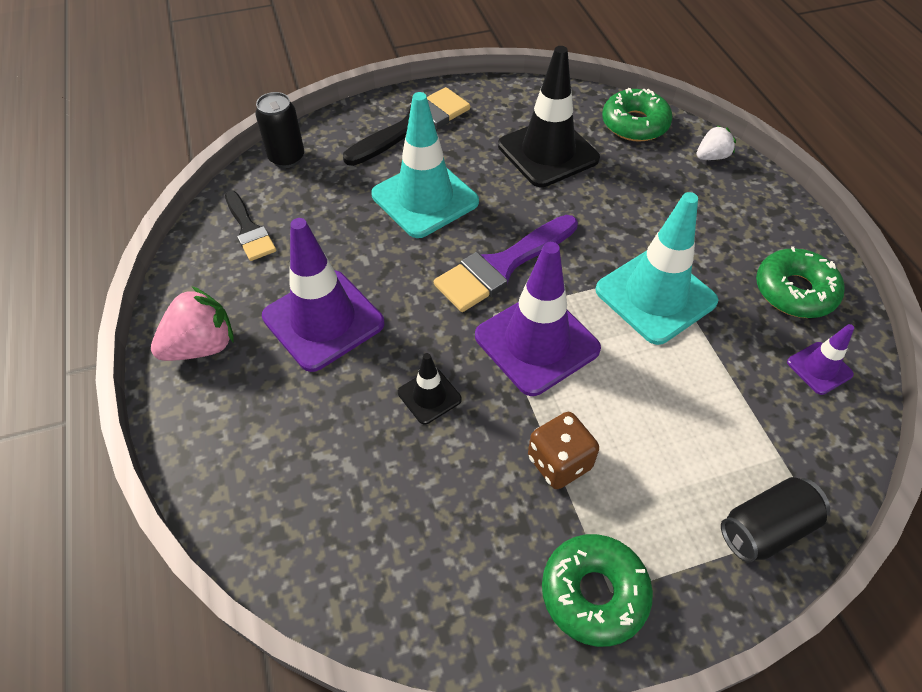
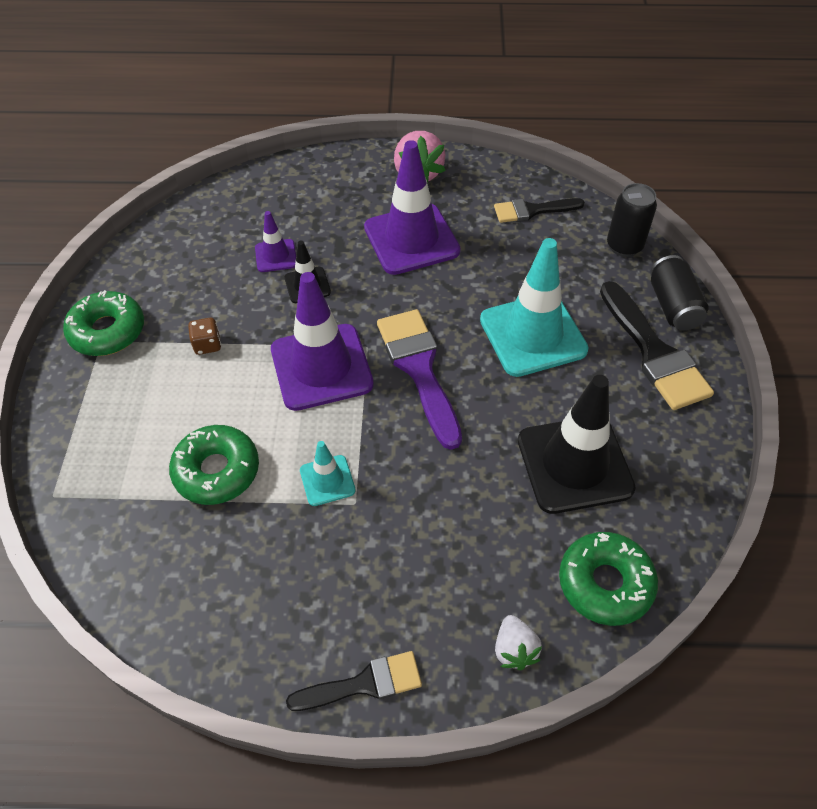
camera: 110 degrees right, 0 degrees up
brown dice [528,412,599,489] -> brown dice [188,318,221,355], size x0.64
turquoise traffic cone [595,192,719,345] -> turquoise traffic cone [300,441,356,506], size x0.49
black can [721,477,830,563] -> black can moved to [651,255,709,331]
green donut [756,246,845,318] -> green donut moved to [169,425,259,505]
purple traffic cone [787,324,854,395] -> purple traffic cone moved to [255,211,296,272]
none -> black brush [286,651,422,711]

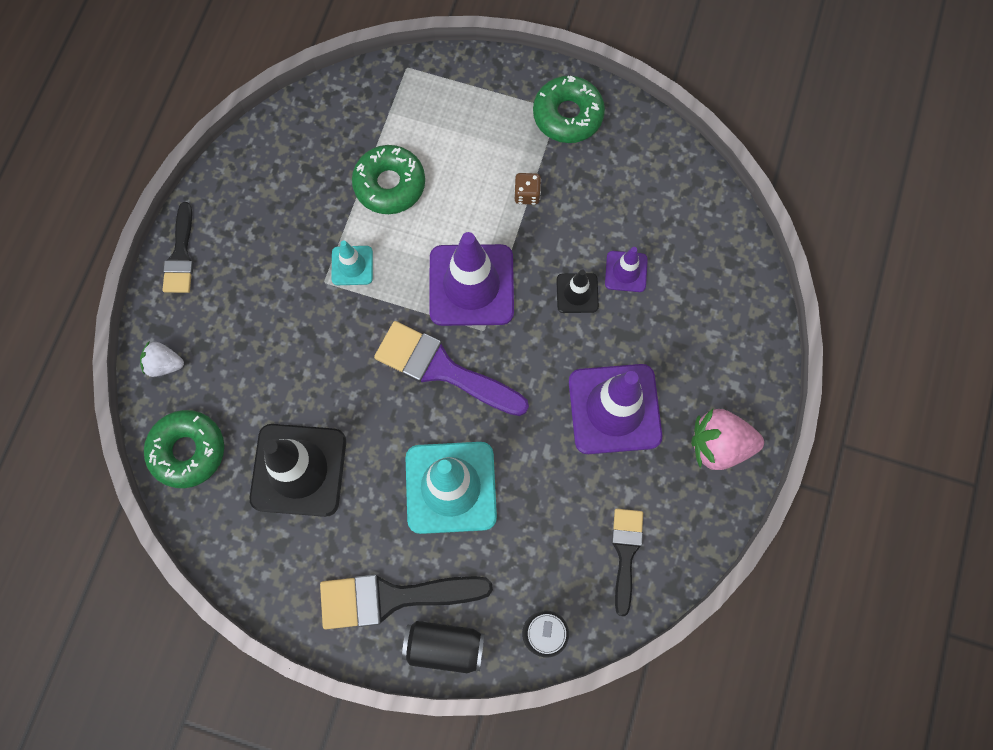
camera: 105 degrees right, 20 degrees up
purple brush [377,309,462,450] -> purple brush turned 150 degrees counterclockwise [374,321,529,416]

